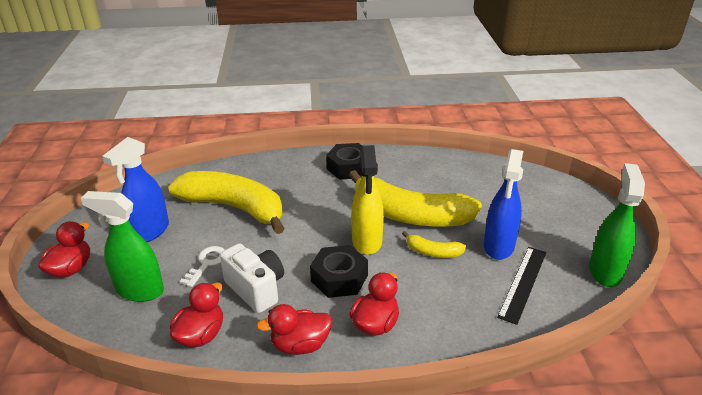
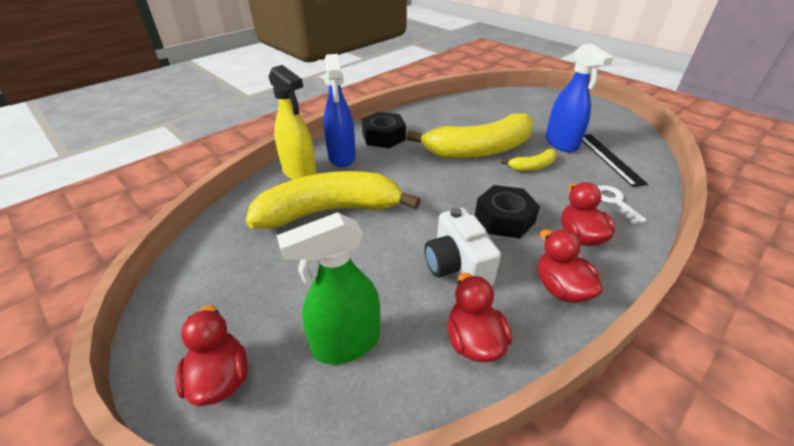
camera: 40 degrees left, 5 degrees up
blue spray bottle [102,137,169,242] -> blue spray bottle moved to [323,54,356,167]
white key [180,246,224,287] -> white key moved to [598,185,647,224]
white camera [220,243,284,313] -> white camera turned 120 degrees counterclockwise [425,207,501,286]
red duck [256,304,332,355] -> red duck turned 120 degrees clockwise [538,229,603,303]
yellow spray bottle [351,145,384,255] -> yellow spray bottle moved to [268,65,317,180]
green spray bottle [589,163,645,287] -> none

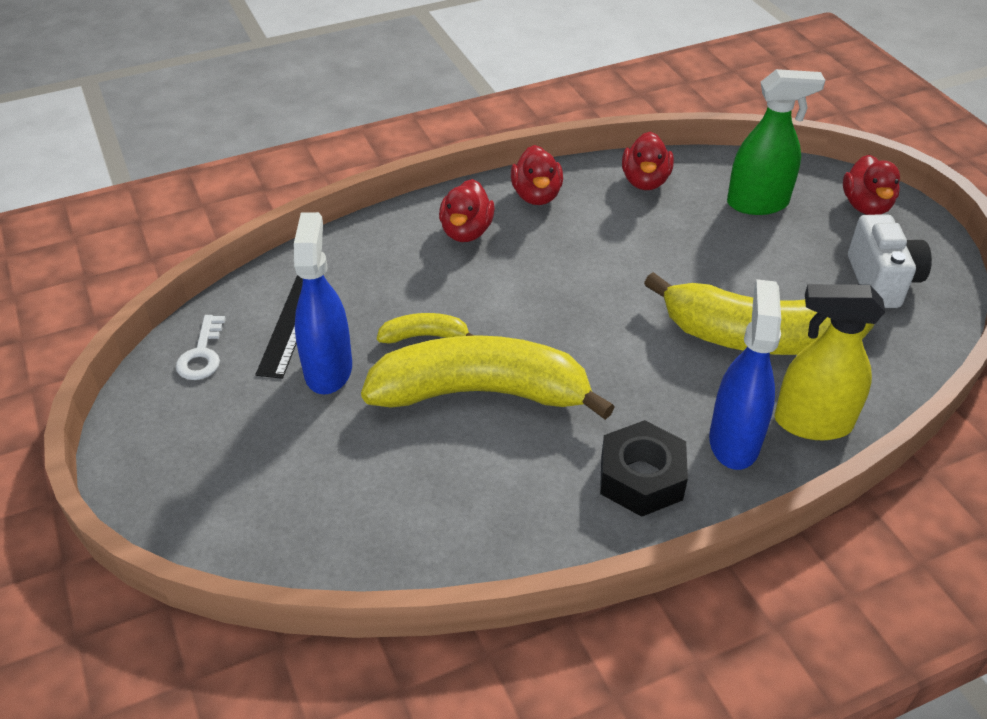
camera: 160 degrees left, 5 degrees up
yellow spray bottle [268,65,317,180] -> yellow spray bottle turned 60 degrees counterclockwise [774,284,885,440]
white camera [425,207,501,286] -> white camera moved to [848,214,932,308]
black nut [475,185,540,239] -> none
white key [598,185,647,224] -> white key moved to [176,315,226,380]

